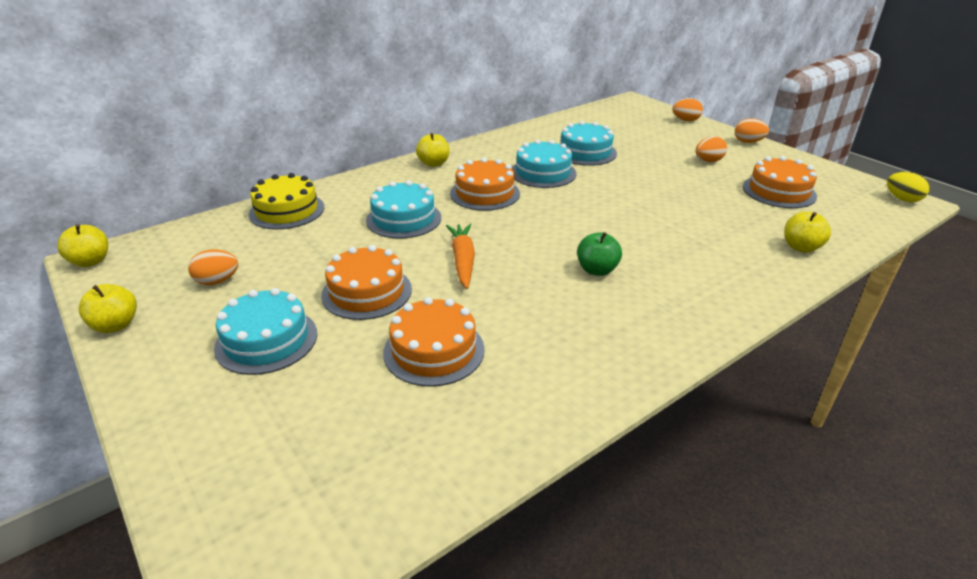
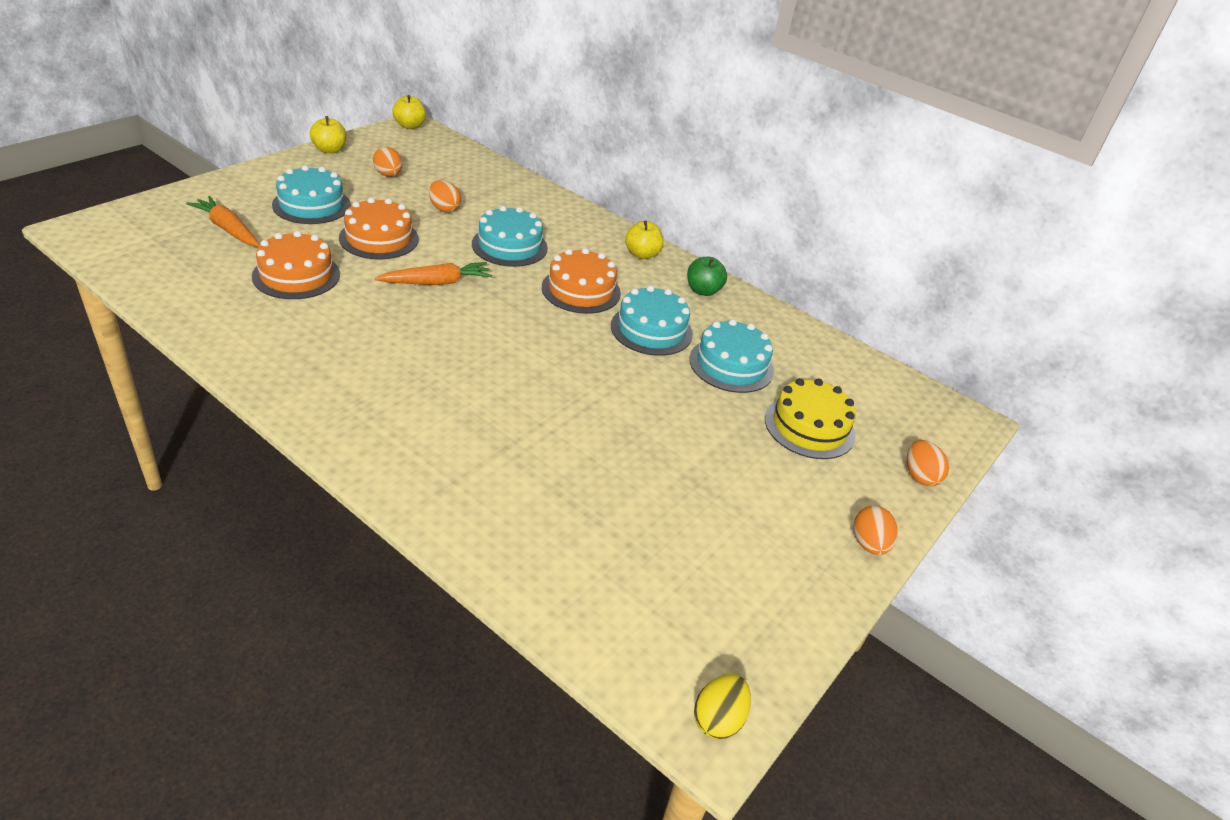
camera: 70 degrees right, 5 degrees up
yellow cake [248,173,324,229] -> yellow cake moved to [765,378,856,459]
green apple [577,232,622,276] -> green apple moved to [687,257,727,296]
orange egg [695,136,727,162] -> orange egg moved to [429,180,461,213]
orange cake [743,156,817,208] -> none
yellow apple [784,212,831,253] -> none
none -> orange carrot [186,196,260,247]

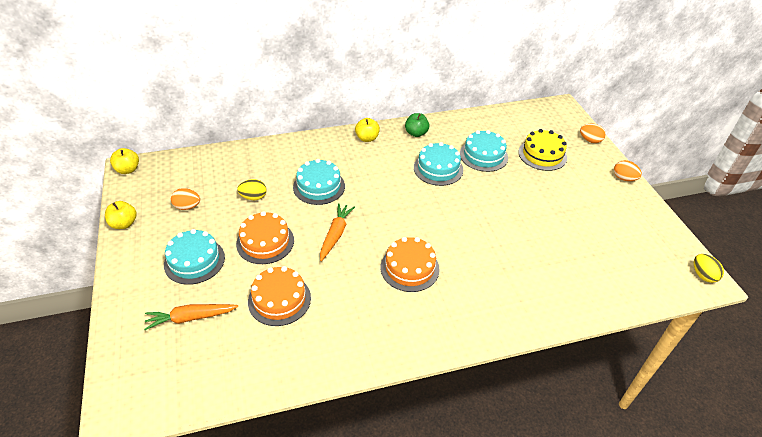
camera: 50 degrees left, 5 degrees up
orange egg [429,180,461,213] -> yellow egg [237,179,267,200]
orange cake [542,248,621,314] -> orange cake moved to [381,237,440,292]

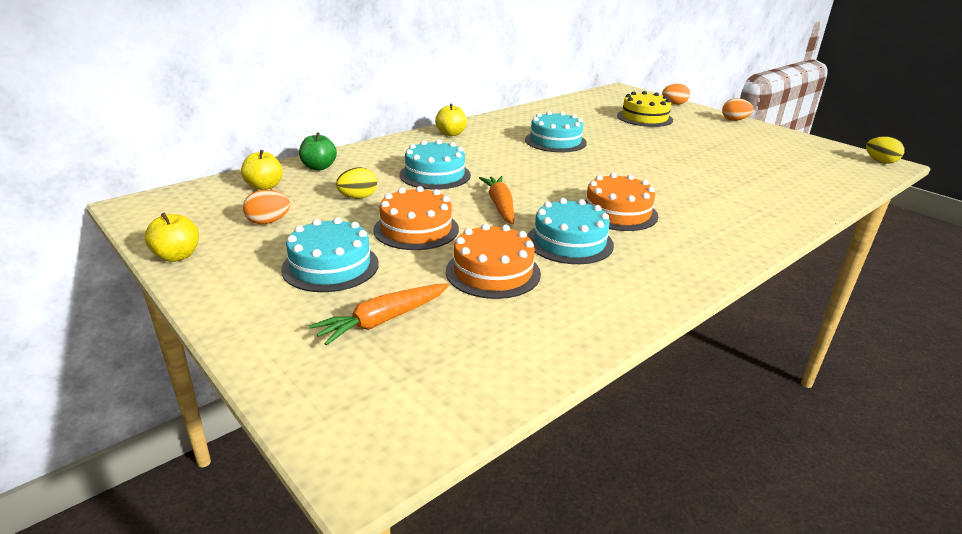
camera: 25 degrees left, 15 degrees down
yellow apple [110,148,139,174] -> yellow apple moved to [241,150,283,190]
green apple [405,113,430,137] -> green apple moved to [299,132,337,170]
turquoise cake [460,130,508,172] -> turquoise cake moved to [527,198,614,264]

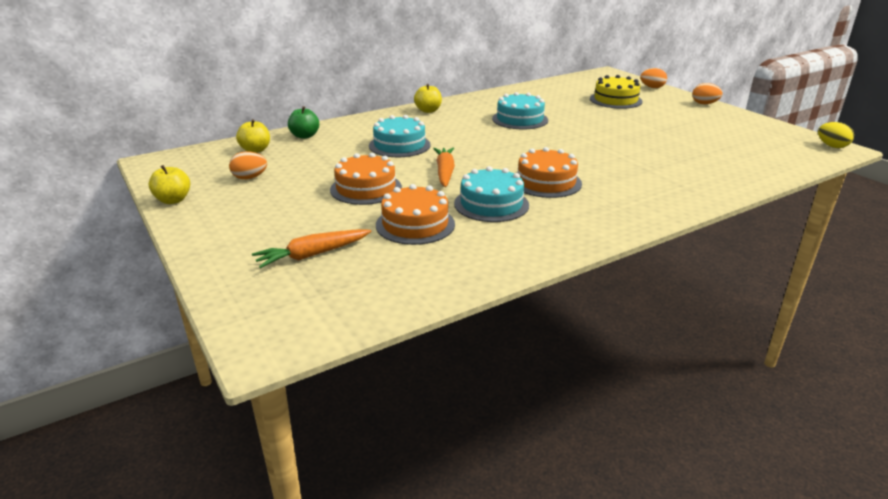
camera: 10 degrees right, 0 degrees up
turquoise cake [281,217,379,292] -> none
yellow egg [336,167,377,199] -> none

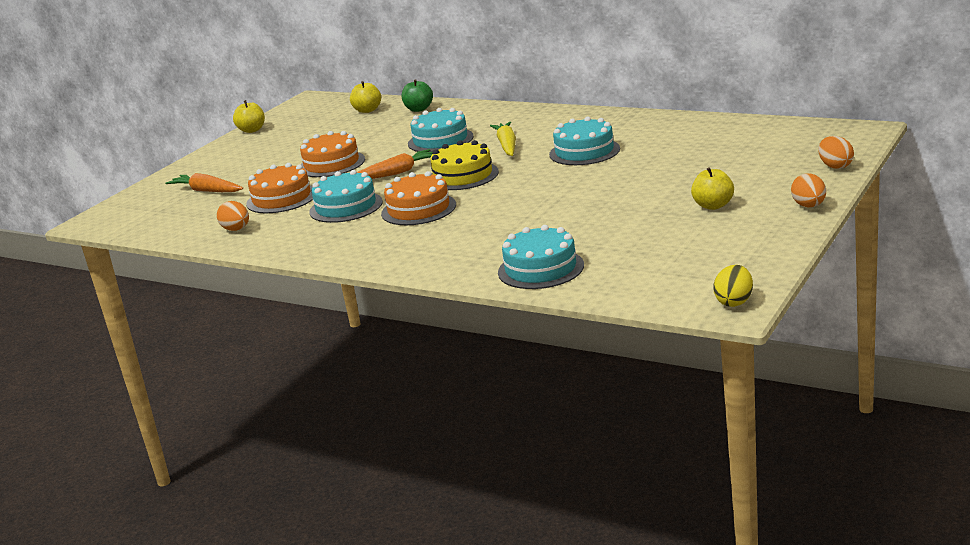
camera: 65 degrees right, 5 degrees down
orange egg [229,151,267,179] -> orange egg moved to [217,201,249,231]
yellow apple [414,84,442,113] -> yellow apple moved to [691,167,734,210]
yellow cake [590,75,643,109] -> yellow cake moved to [430,140,499,190]
none -> yellow carrot [490,122,516,156]
none -> turquoise cake [498,225,584,289]

